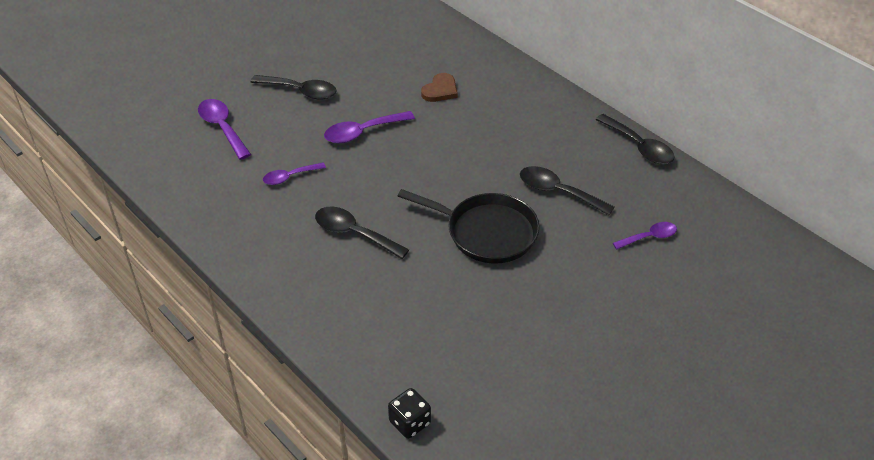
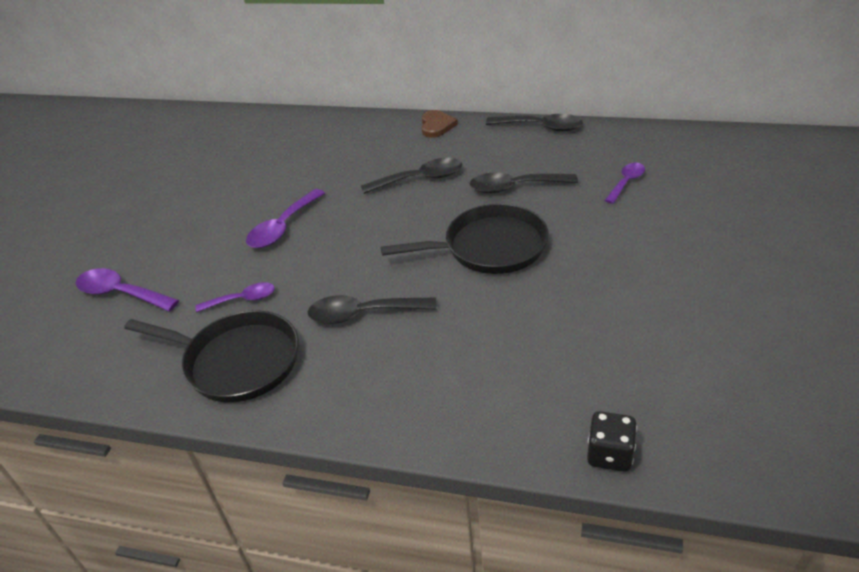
camera: 30 degrees left, 5 degrees down
black spoon [250,75,337,99] -> black spoon moved to [361,158,462,194]
purple spoon [263,162,326,185] -> purple spoon turned 135 degrees counterclockwise [195,282,275,312]
brown heart [421,73,458,102] -> brown heart moved to [422,110,458,138]
none -> black pan [124,310,299,402]

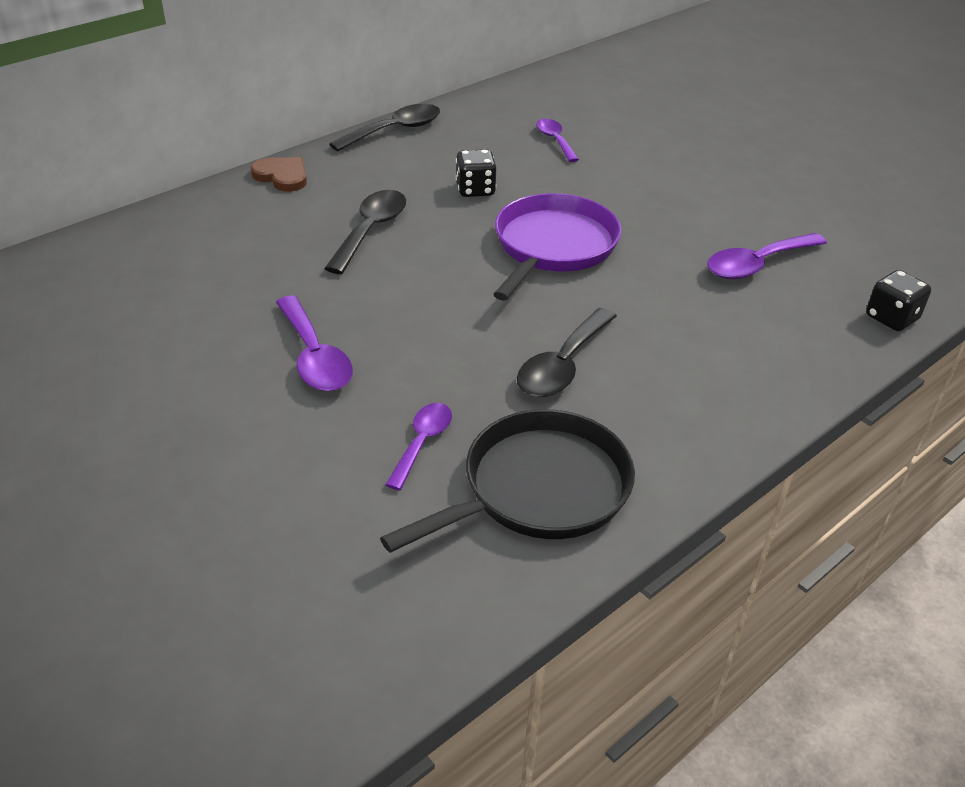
camera: 60 degrees left, 0 degrees up
purple spoon [75,268,179,311] -> purple spoon moved to [707,233,827,279]
black pan [381,204,549,274] -> purple pan [493,193,621,301]
black spoon [469,172,578,193] -> black dice [456,149,496,197]

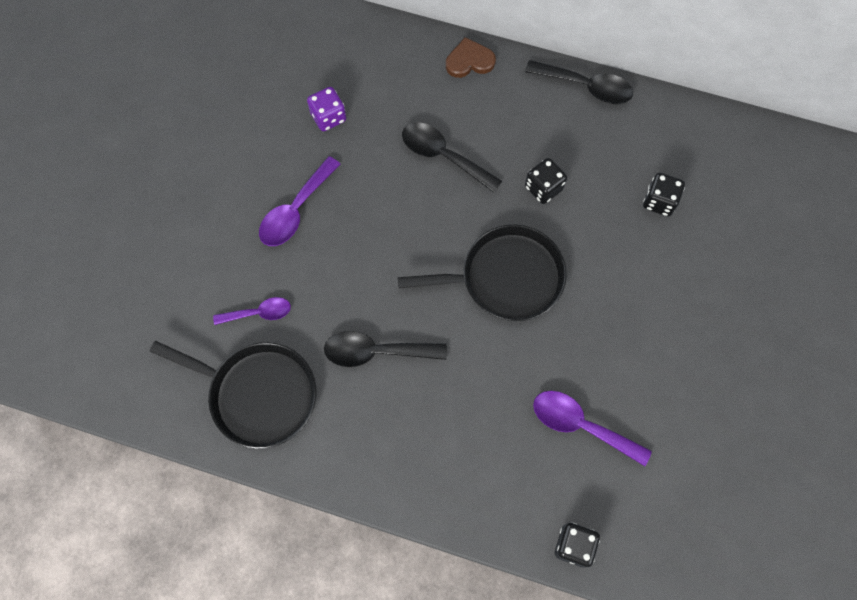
camera: 60 degrees right, 30 degrees up
brown heart [251,157,307,192] -> brown heart turned 105 degrees counterclockwise [446,37,496,78]
black spoon [324,190,406,274] -> black spoon turned 135 degrees counterclockwise [402,122,502,193]
purple pan [493,193,621,301] -> black pan [398,225,567,321]
purple spoon [536,119,579,162] -> black dice [643,173,685,216]
none -> purple dice [307,87,346,131]

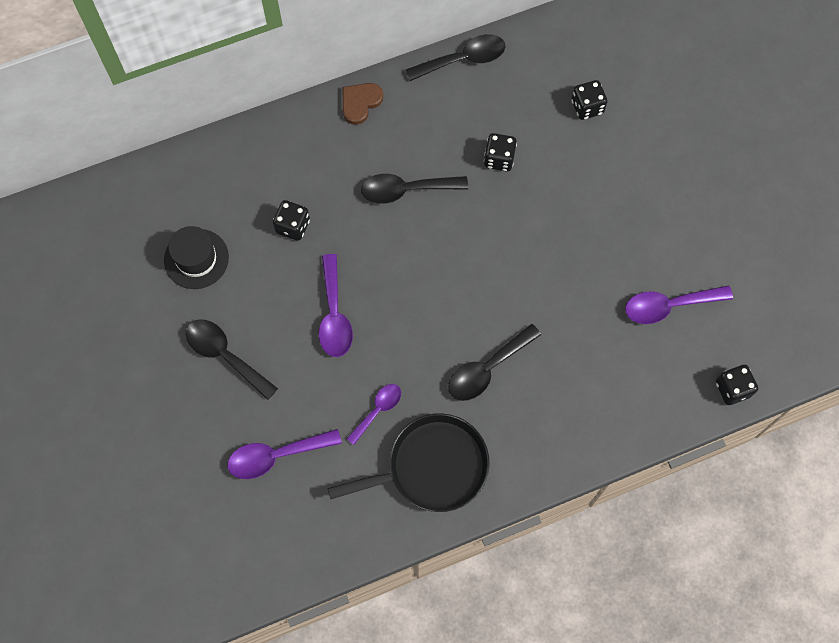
camera: 40 degrees left, 0 degrees up
purple dice [307,87,346,131] -> black dice [273,200,310,241]
black pan [398,225,567,321] -> none
none -> black hat [164,226,229,289]
none -> black spoon [186,319,278,400]
none -> purple spoon [227,429,342,479]

